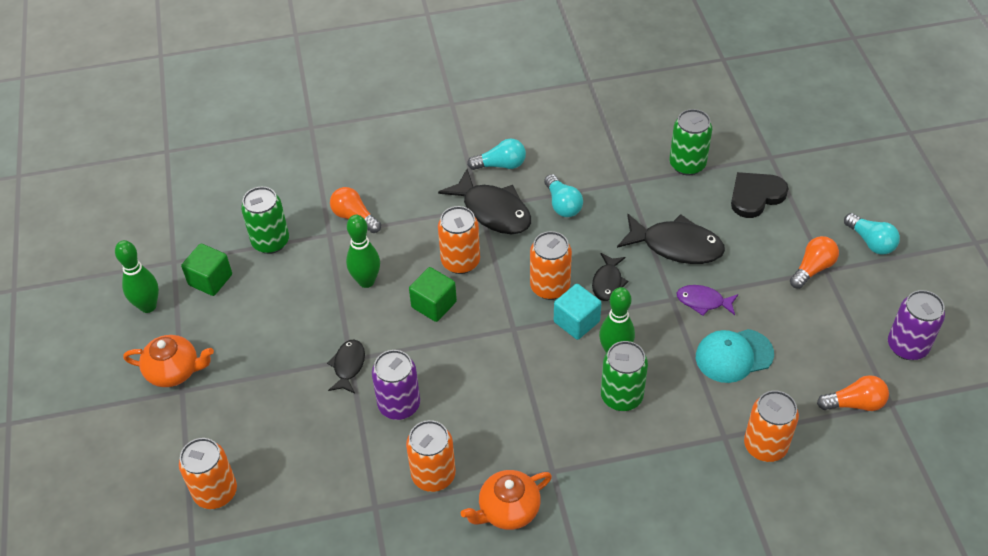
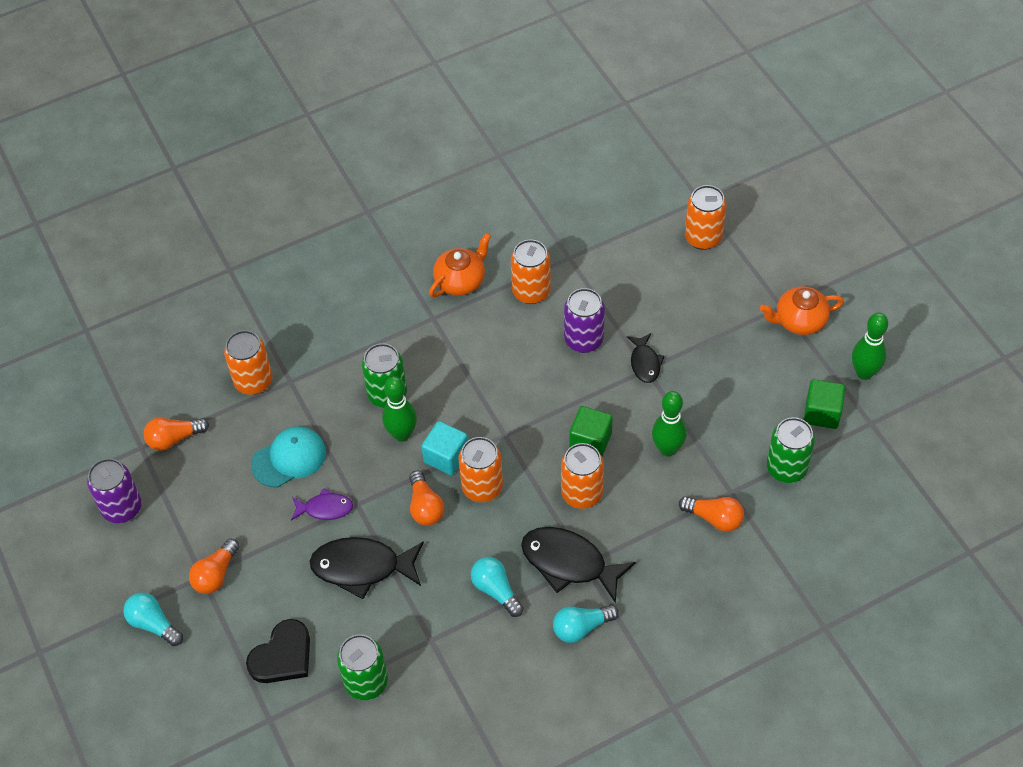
camera: 165 degrees right, 5 degrees up
black fish [592,253,629,301] -> orange light bulb [409,470,444,526]

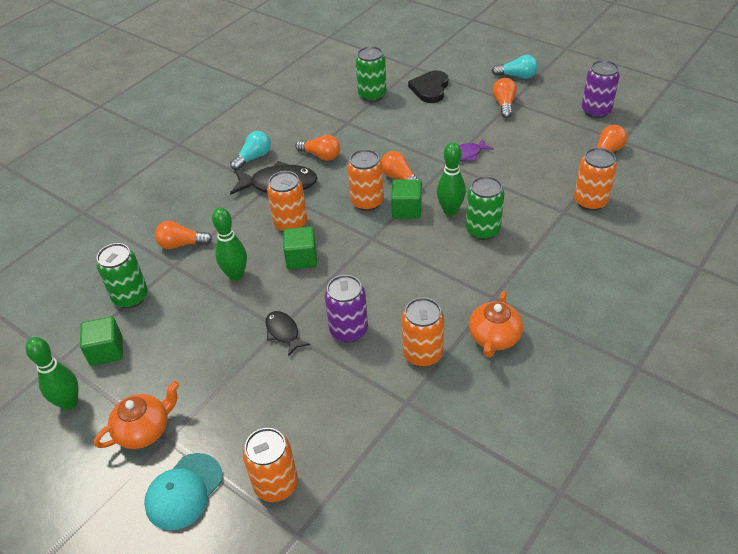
camera: 155 degrees right, 10 degrees down
turquoise cap [251,426,326,488] -> turquoise cap moved to [144,453,223,530]
black fish [309,537,424,599] -> none
turquoise cube [421,421,468,475] -> green cube [391,180,422,219]
turquoise light bulb [471,557,524,617] -> orange light bulb [295,135,340,161]

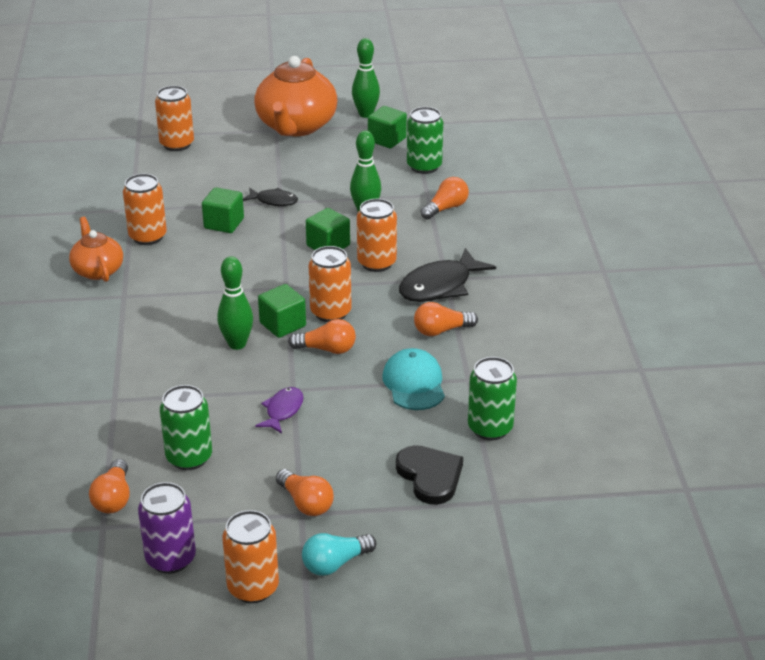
camera: 135 degrees right, 10 degrees down
orange teapot [94,381,179,449] -> orange teapot [254,56,338,136], size x1.81
turquoise cap [144,453,223,530] -> turquoise cap moved to [382,348,445,410]
turquoise light bulb [230,131,271,170] -> none
purple can [325,275,368,343] -> green cube [202,187,244,233]
green can [466,176,505,240] -> green can moved to [160,385,212,470]
orange can [574,148,617,211] -> orange can moved to [222,510,279,603]

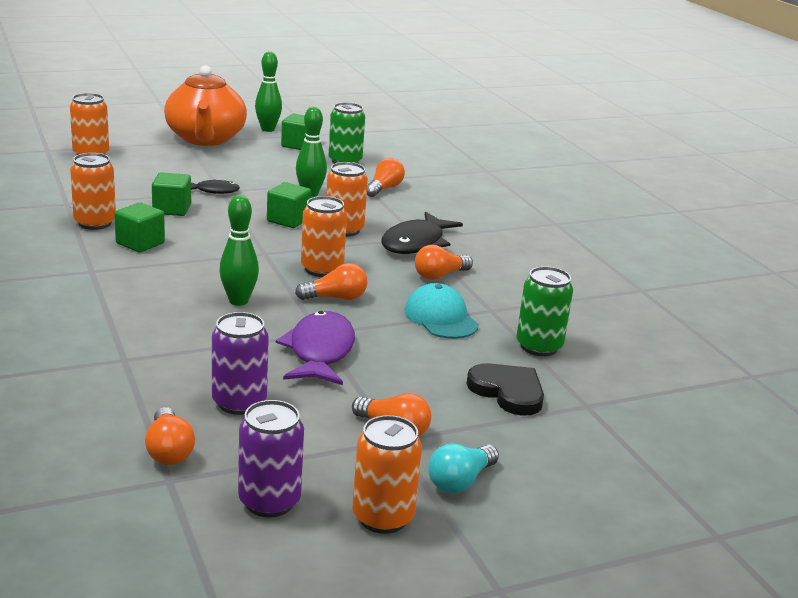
camera: 20 degrees left, 10 degrees down
orange teapot [69,217,123,282] -> none
green can [160,385,212,470] -> purple can [212,312,269,415]
purple fish [255,387,304,434] -> purple fish [276,311,355,385], size x1.78
green cube [258,284,306,338] -> green cube moved to [114,203,165,252]

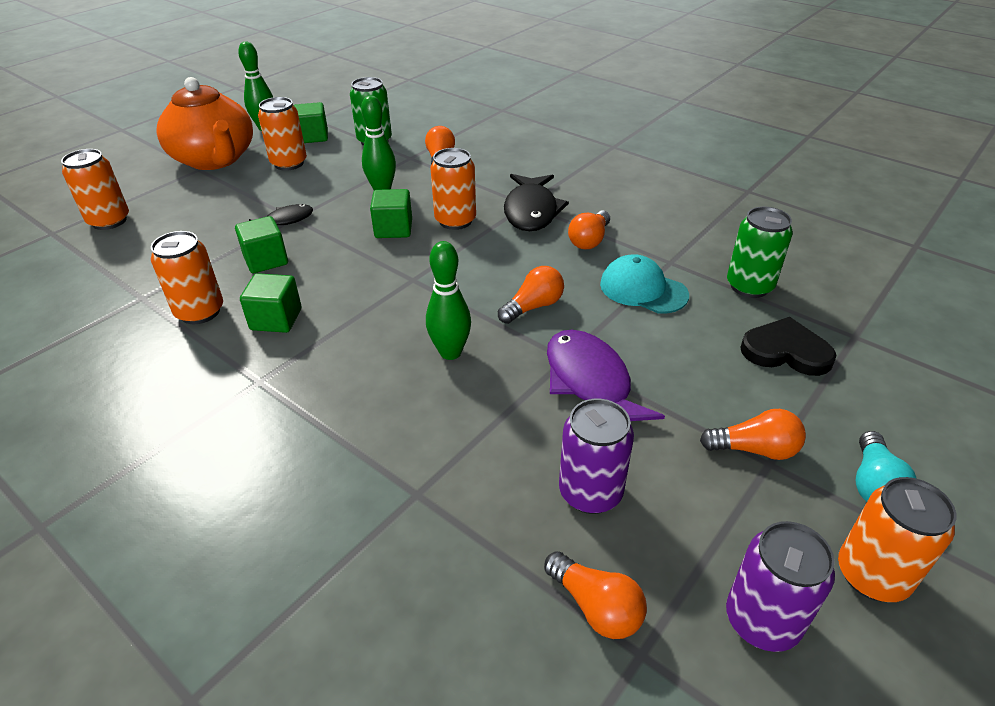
camera: 25 degrees left, 15 degrees up
orange can [301,196,347,277] -> orange can moved to [258,97,307,171]

